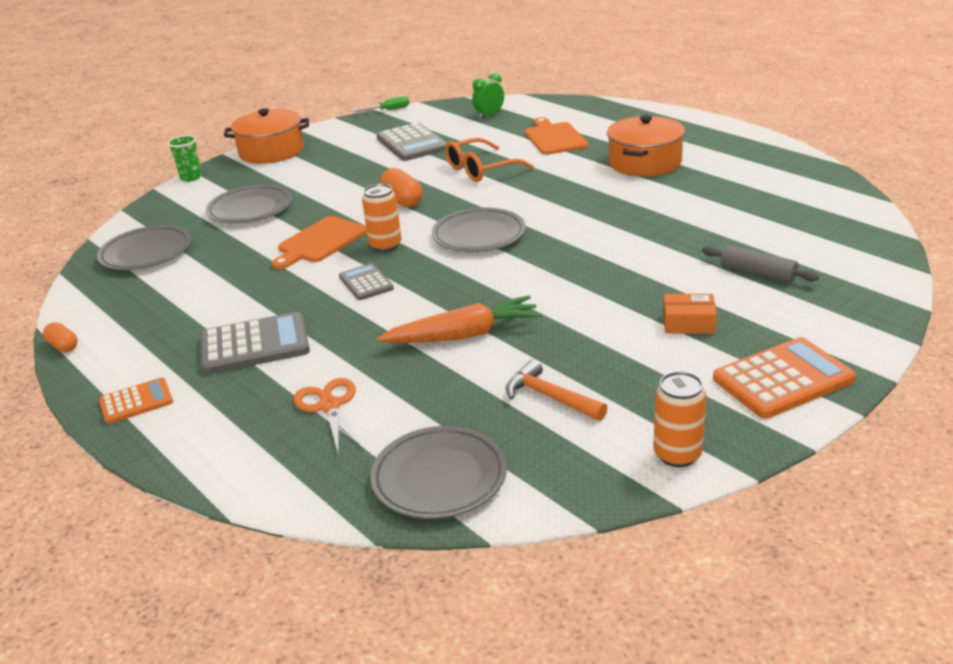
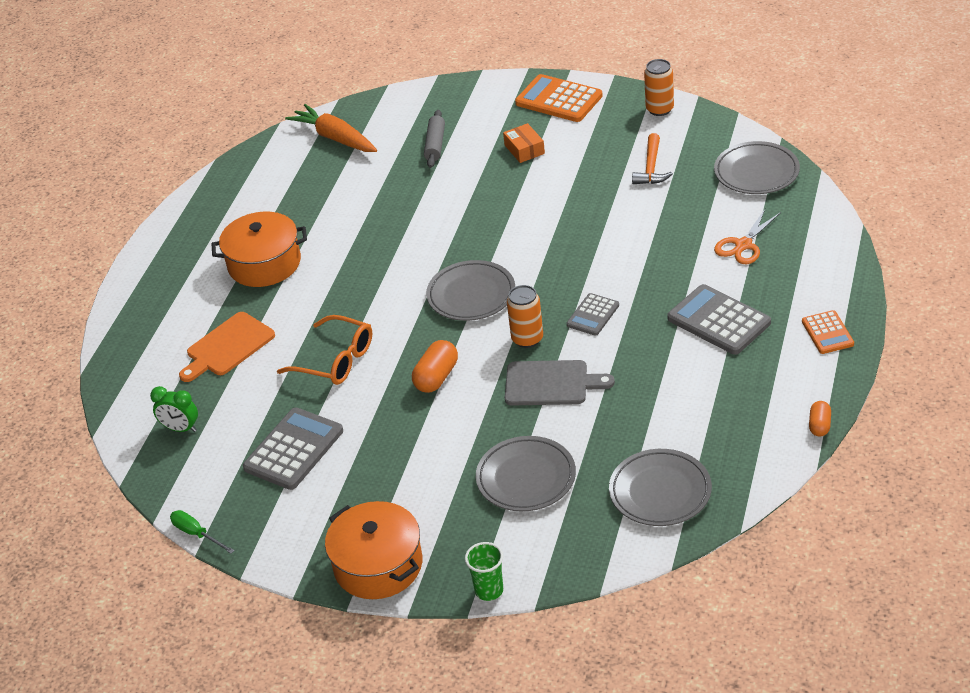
camera: 120 degrees left, 10 degrees up
orange calculator [99,378,173,424] -> orange calculator turned 135 degrees counterclockwise [802,310,854,354]
orange cutting board [272,216,367,269] -> grey cutting board [505,360,615,406]
orange carrot [377,296,542,343] -> orange carrot moved to [285,104,377,152]

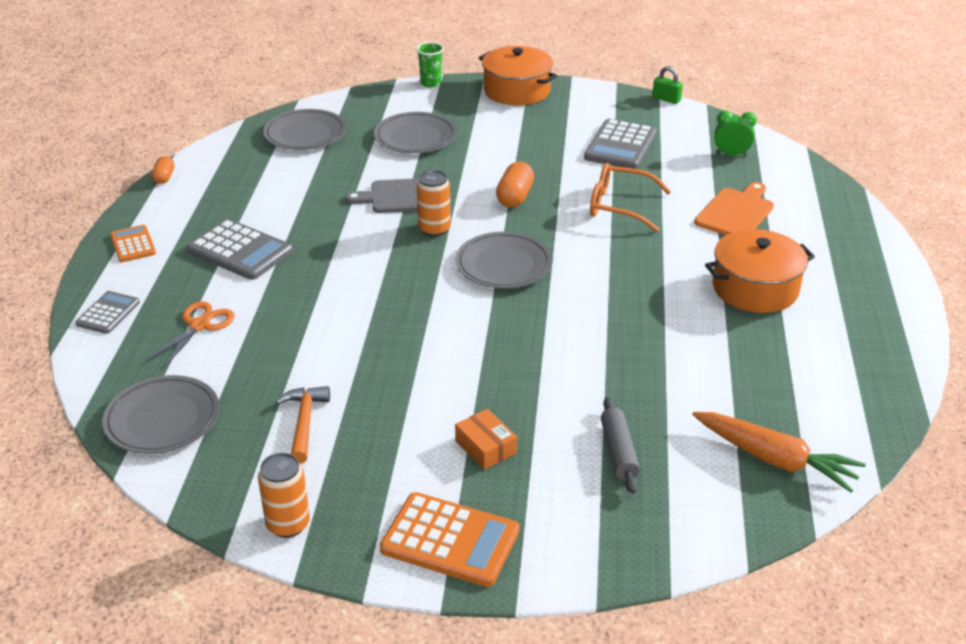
camera: 165 degrees right, 5 degrees down
green screwdriver [170,510,235,554] -> green padlock [652,66,683,104]
grey calculator [567,293,619,336] -> grey calculator moved to [75,291,140,334]

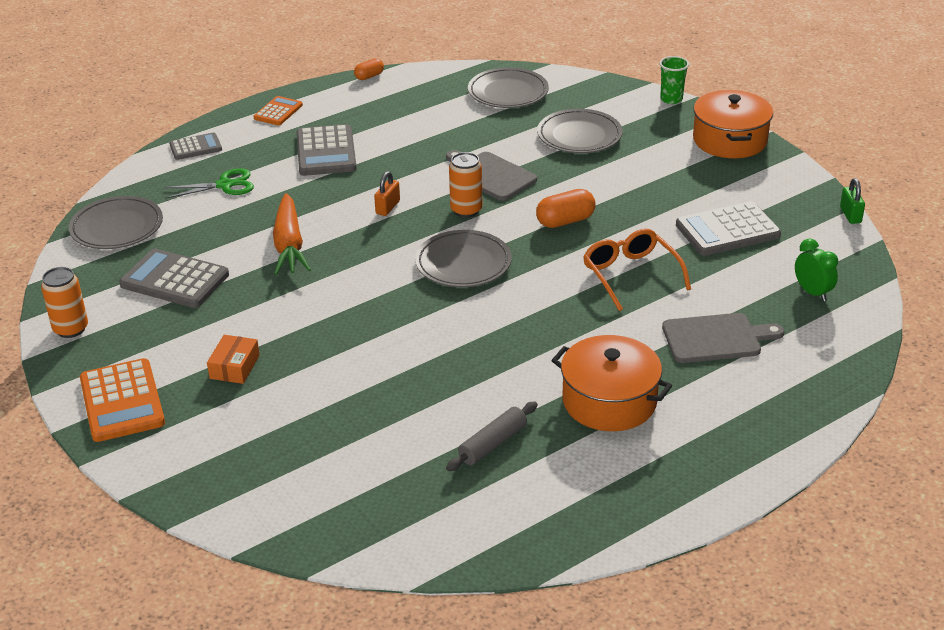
camera: 50 degrees right, 0 degrees up
orange scissors [146,301,235,369] -> green scissors [163,168,254,199]
orange hammer [276,386,330,464] -> grey calculator [119,249,229,308]
grey rolling pin [601,397,640,494] -> grey rolling pin moved to [446,402,538,471]
orange carrot [692,412,866,492] -> orange carrot moved to [273,193,311,275]
orange cutting board [694,182,774,235] -> grey cutting board [662,313,784,363]
none -> orange padlock [374,171,400,216]

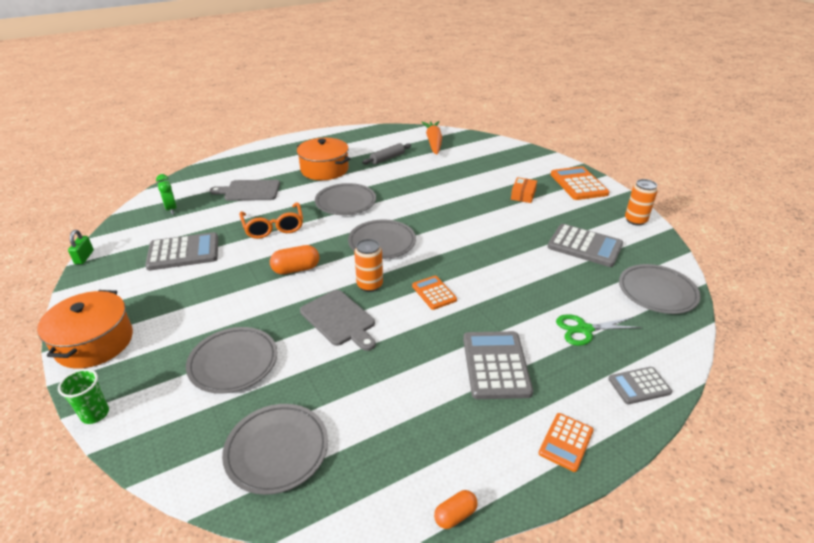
camera: 175 degrees left, 0 degrees up
orange carrot [273,193,311,275] -> orange carrot moved to [421,121,442,155]
orange padlock [374,171,400,216] -> orange calculator [412,276,457,310]
none -> grey plate [315,183,376,215]

